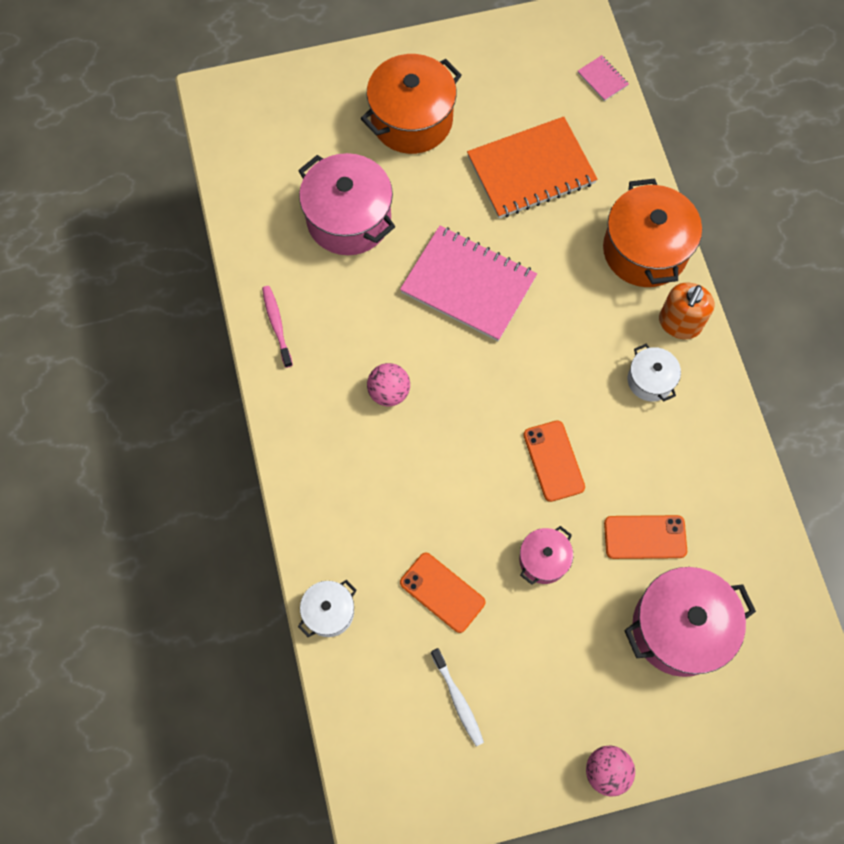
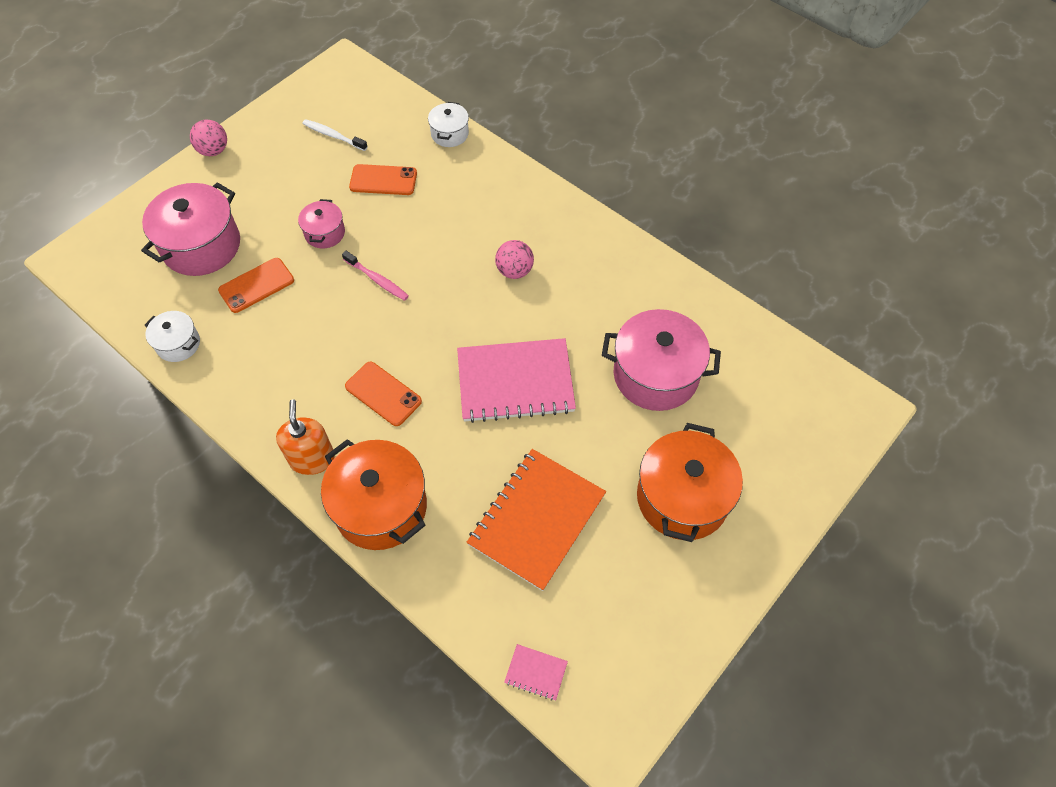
camera: 145 degrees right, 10 degrees down
pink toothbrush [262,286,293,368] -> pink toothbrush moved to [342,251,409,301]
orange phone [523,420,585,502] -> orange phone moved to [345,362,422,426]
white pot [628,344,681,402] -> white pot moved to [145,311,200,362]

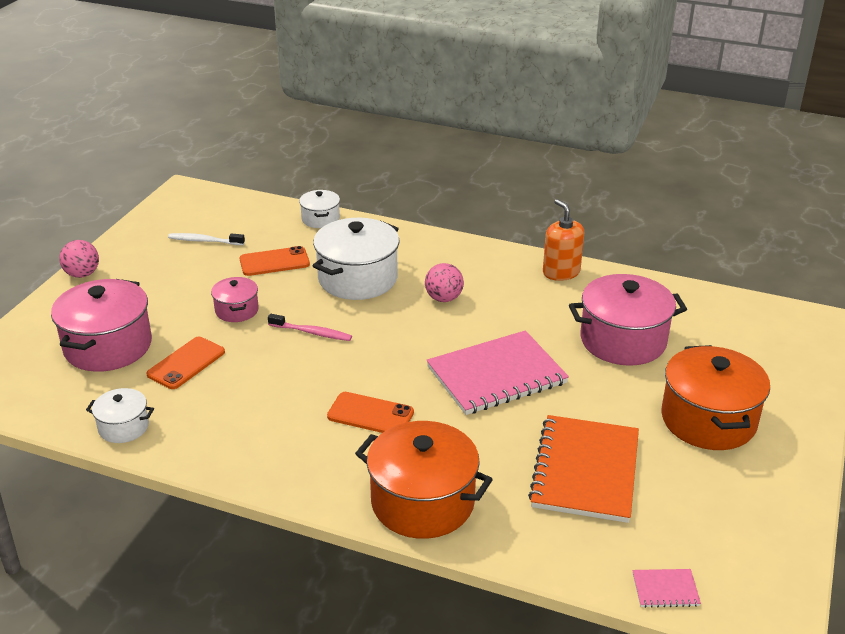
camera: 20 degrees left, 25 degrees down
orange soap dispenser [276,399,335,475] -> orange soap dispenser moved to [543,199,584,281]
none -> white pot [313,218,399,300]

